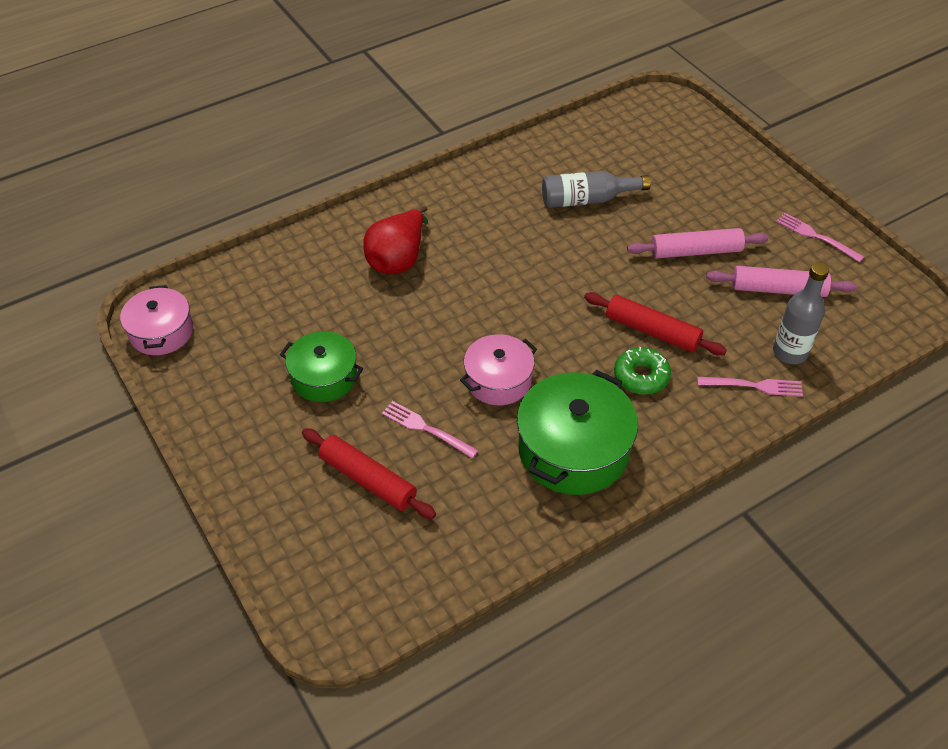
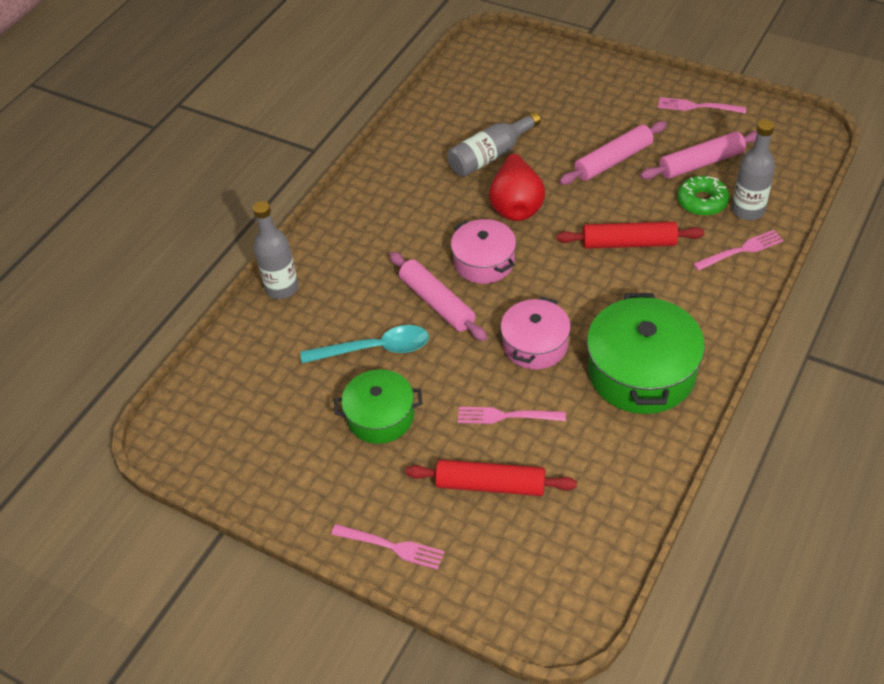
camera: 25 degrees left, 0 degrees up
pink pot [120,285,193,355] -> pink pot moved to [451,219,516,284]
red pear [363,206,428,274] -> red pear moved to [489,150,545,221]
green donut [614,347,671,395] -> green donut moved to [677,176,729,216]
none -> grey bottle [253,201,298,299]
none -> turquoise spoon [301,325,429,363]
none -> pink fork [331,524,444,570]
none -> pink rolling pin [389,252,487,341]

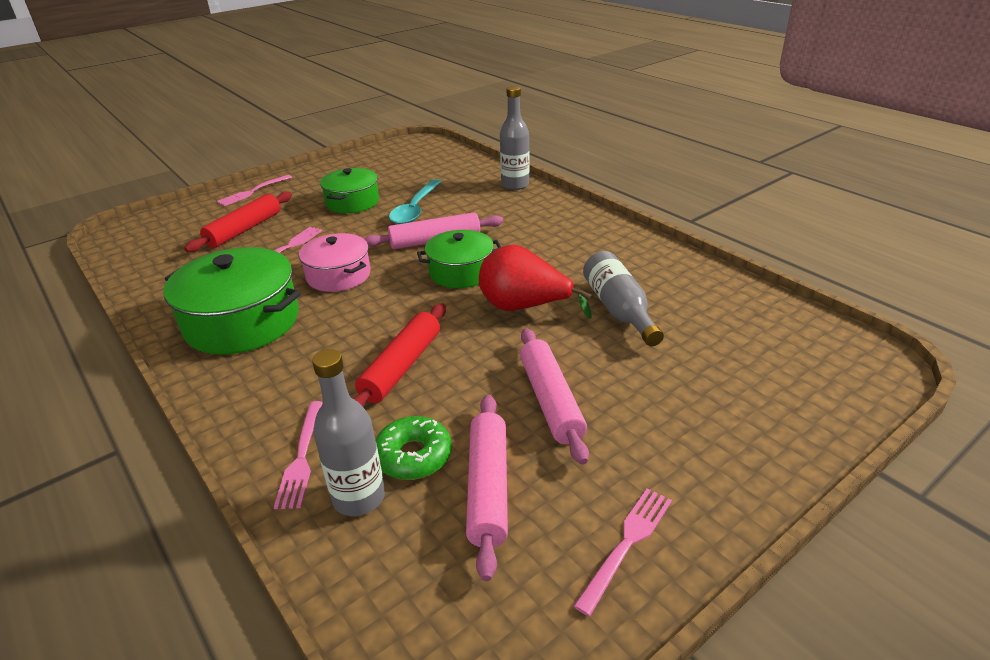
camera: 110 degrees right, 15 degrees down
pink pot [451,219,516,284] -> green pot [417,230,501,288]

